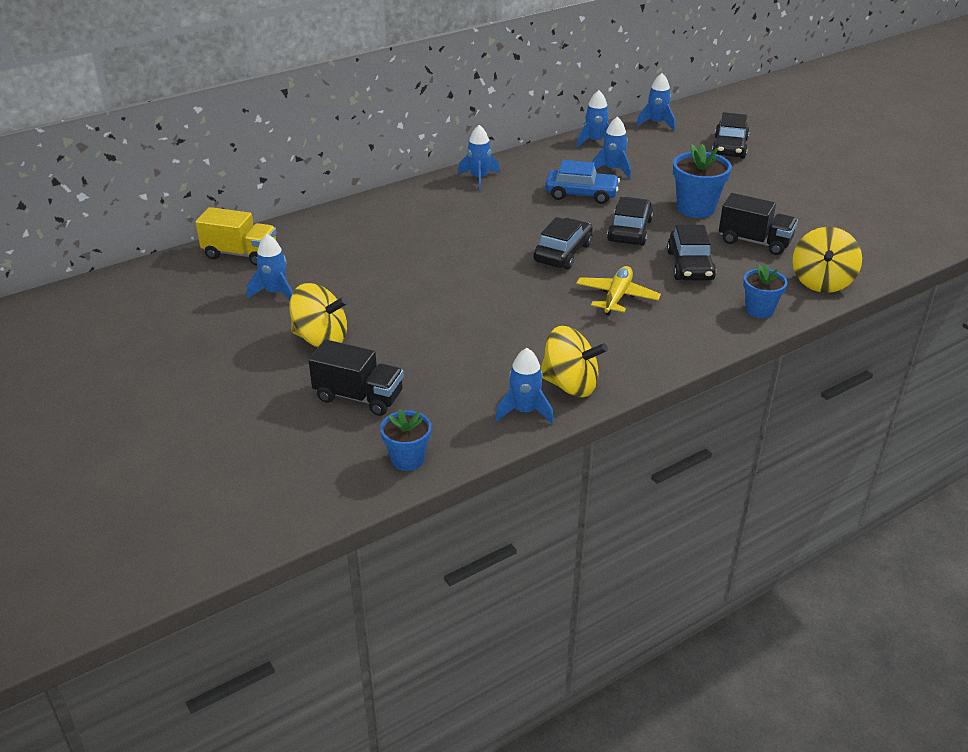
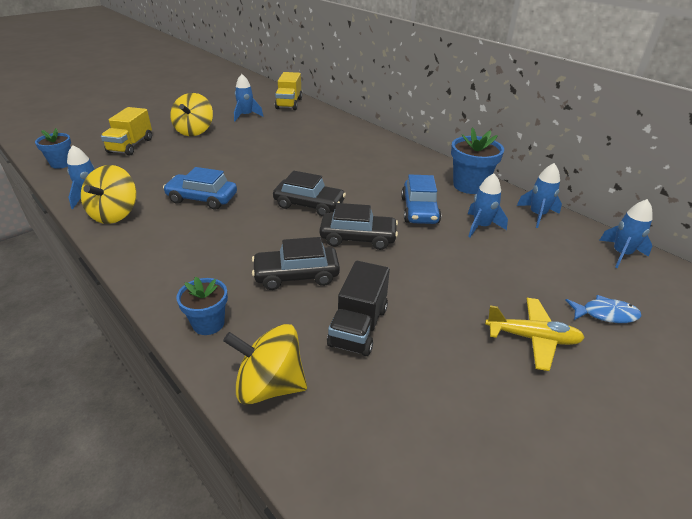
camera: 80 degrees right, 0 degrees up
black truck [308,340,404,416] -> yellow truck [101,107,152,156]
blue rocket [458,125,500,190] -> none
yellow plane [576,266,661,316] -> yellow plane moved to [485,298,585,371]
blue flower pot [673,144,732,218] -> blue flower pot moved to [451,127,504,194]
black car [712,112,749,159] -> blue fish [565,295,642,323]
none -> blue car [163,167,237,210]

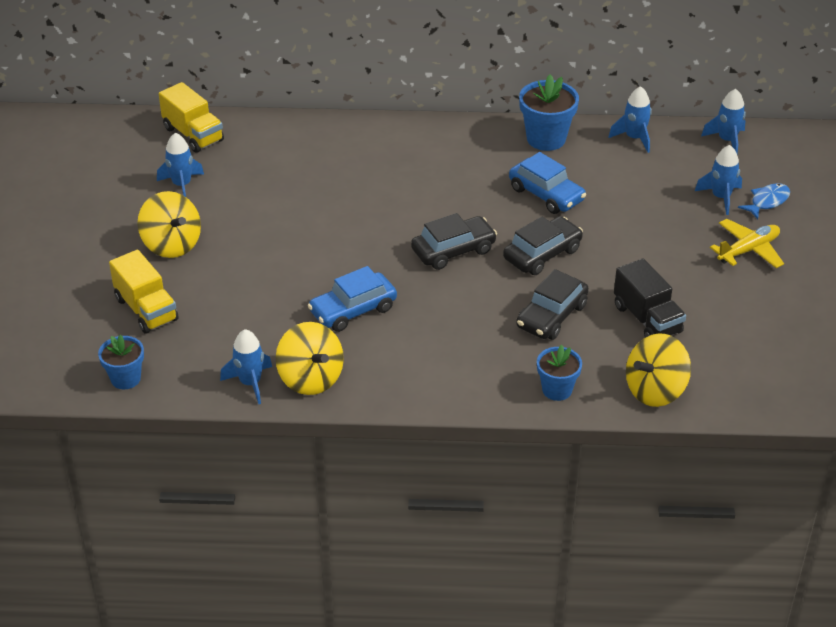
camera: 45 degrees left, 5 degrees up
blue rocket [468,173,508,238] -> blue rocket moved to [695,145,742,215]

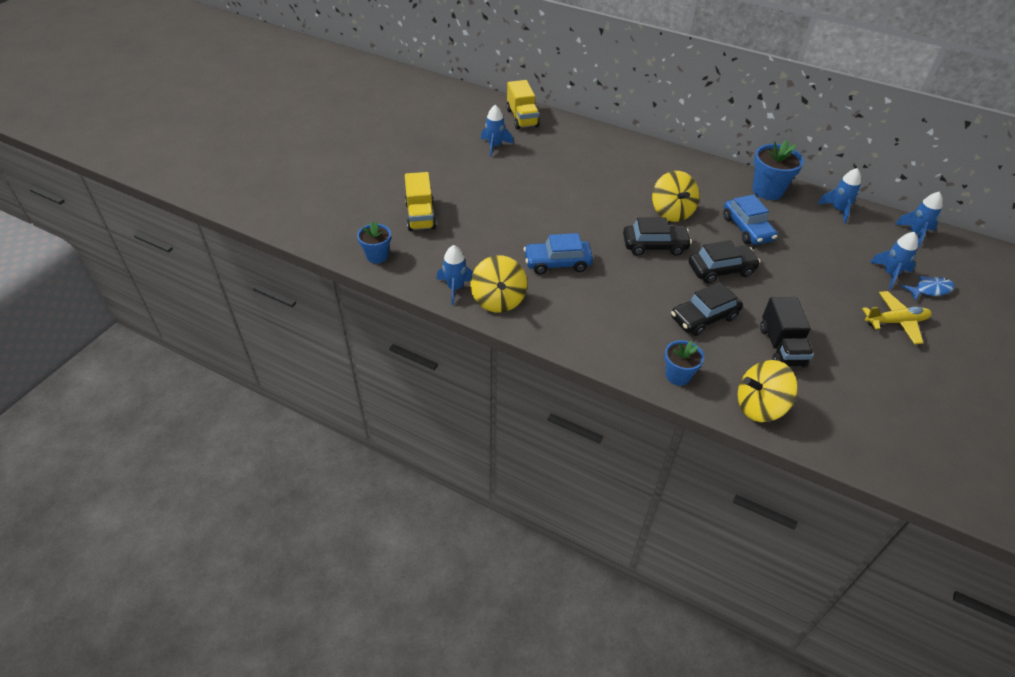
camera: 25 degrees right, 5 degrees up
yellow spinning top [137,191,201,258] -> yellow spinning top moved to [652,171,700,222]

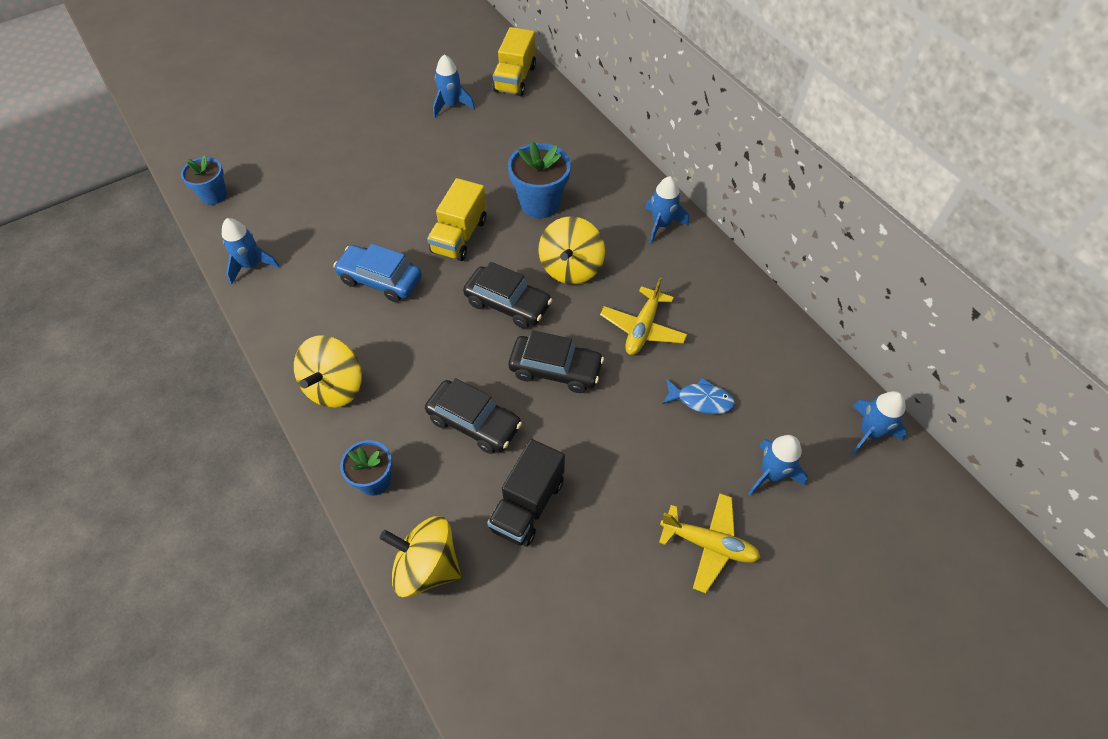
camera: 30 degrees right, 10 degrees up
yellow truck [405,172,436,231] -> yellow truck moved to [427,178,487,261]
yellow spinning top [470,255,527,313] -> yellow spinning top moved to [294,335,362,408]
black car [671,282,743,336] -> black car turned 150 degrees counterclockwise [425,378,522,454]
blue car [723,194,778,245] -> yellow plane [600,278,687,355]
blue flower pot [753,140,804,200] -> blue flower pot moved to [508,142,571,218]
blue rocket [818,168,861,224] -> blue rocket moved to [645,176,689,243]
blue fish [902,276,954,300] -> blue fish moved to [662,378,735,414]

